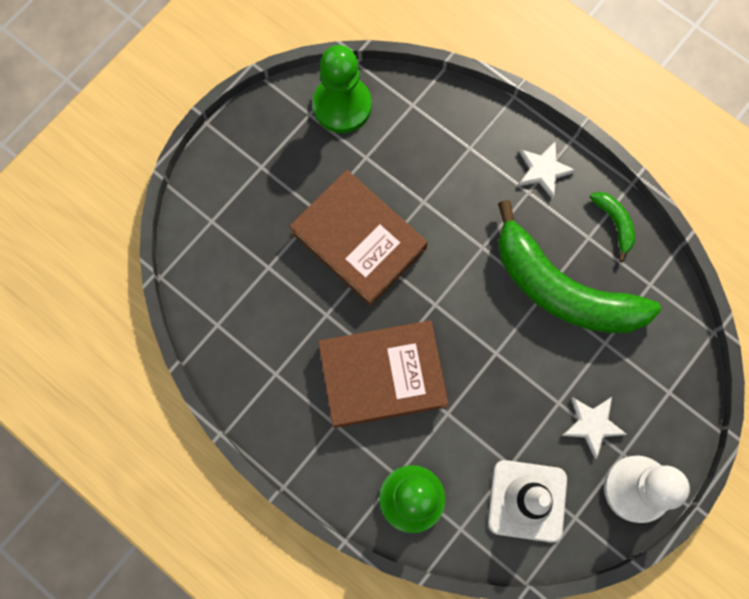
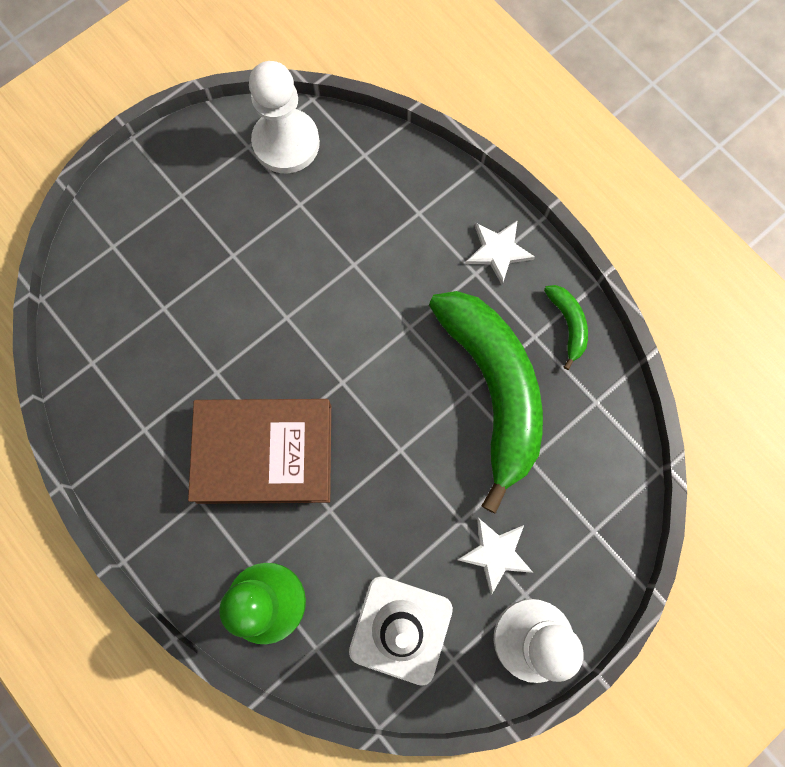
camera: 10 degrees right, 0 degrees up
brown book [290,170,428,306] -> none
green pawn [312,45,372,133] -> white pawn [249,61,320,173]
green banana [498,200,661,333] -> green banana turned 150 degrees counterclockwise [429,291,543,514]

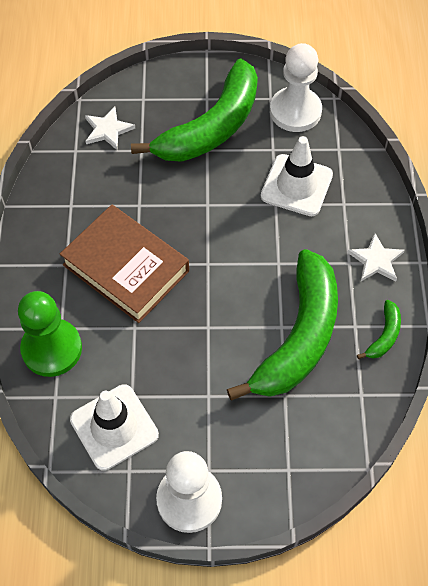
camera: 40 degrees right, 15 degrees down
white star [457,517,533,595] -> white star moved to [85,106,135,150]
none -> green banana [131,59,258,162]
none -> white traffic cone [261,136,333,216]

